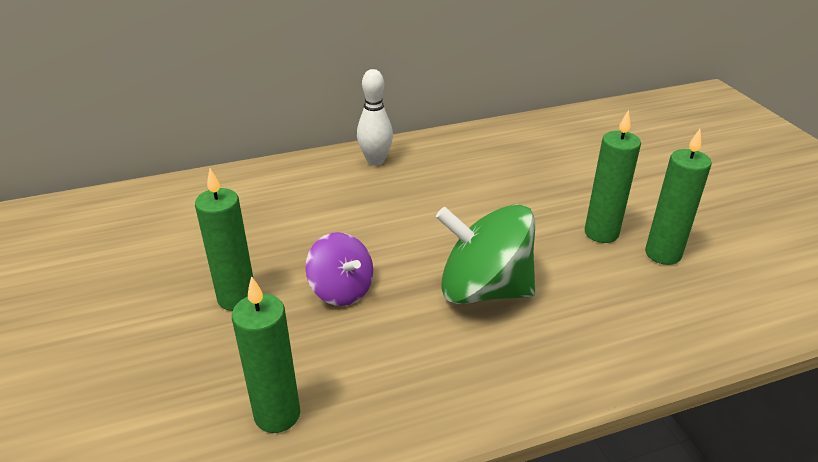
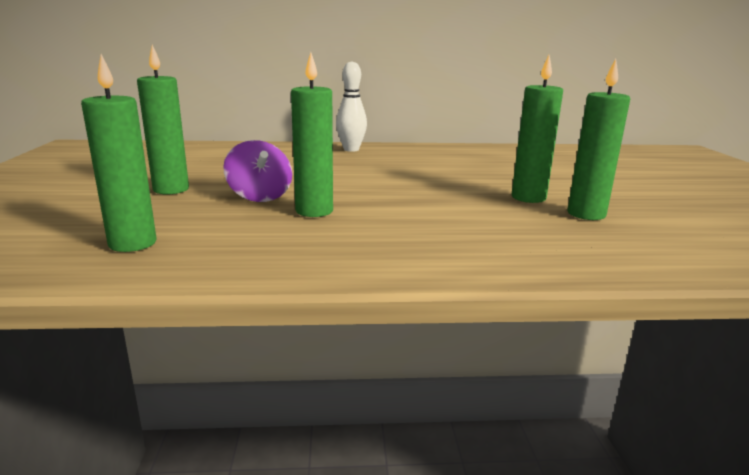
camera: 15 degrees right, 15 degrees down
green spinning top [436,204,535,304] -> none
none -> green candle [291,52,333,217]

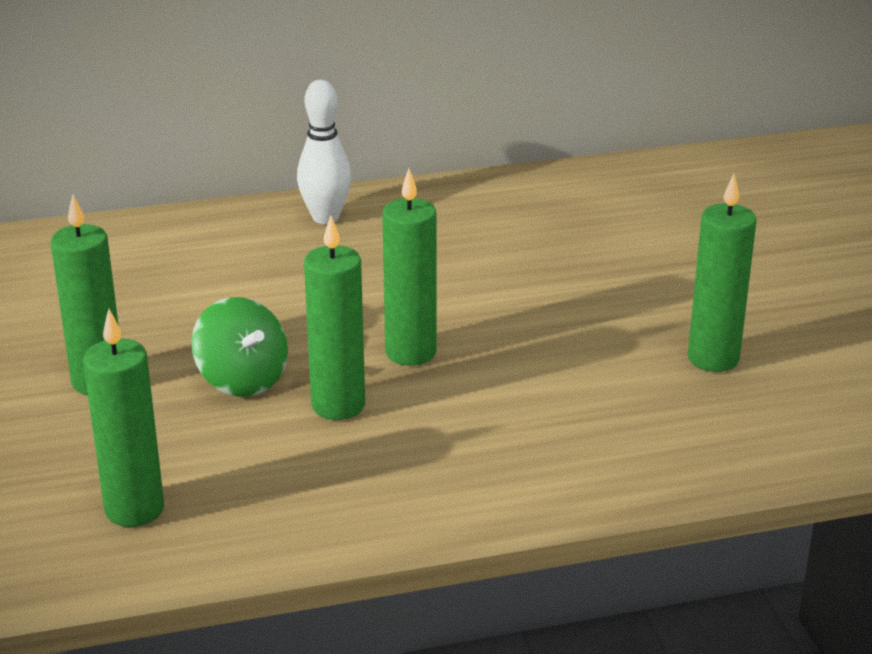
camera: 10 degrees left, 10 degrees up
purple spinning top [223,140,292,202] -> green spinning top [191,297,288,397]
green candle [512,55,563,203] -> green candle moved to [382,169,436,366]

